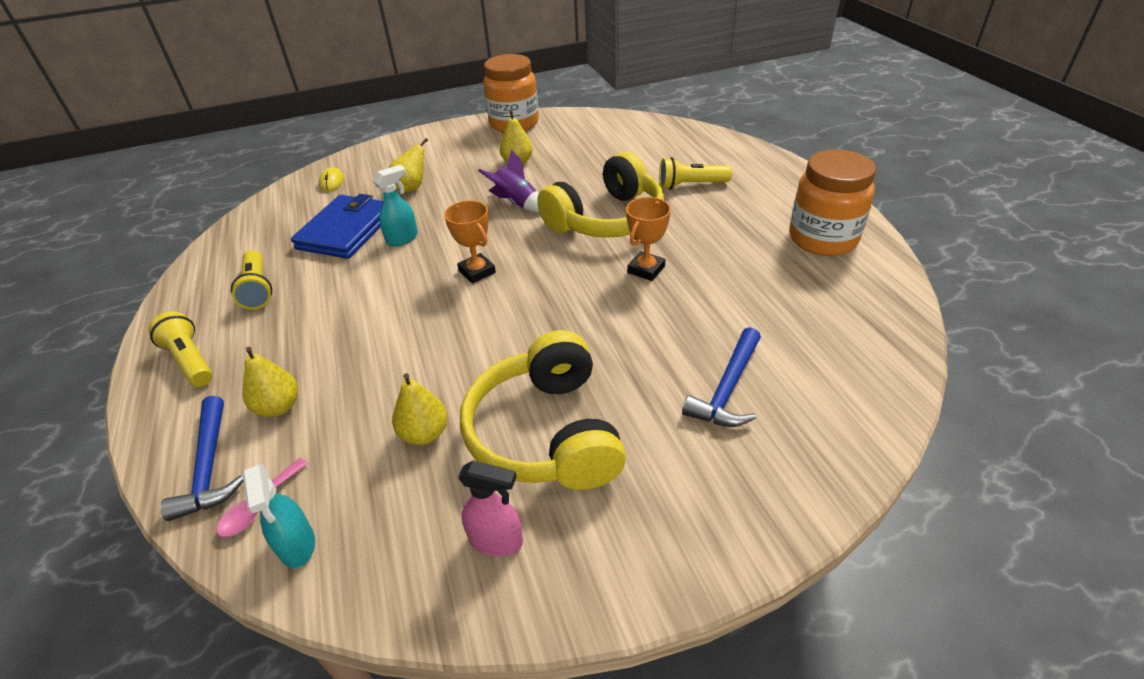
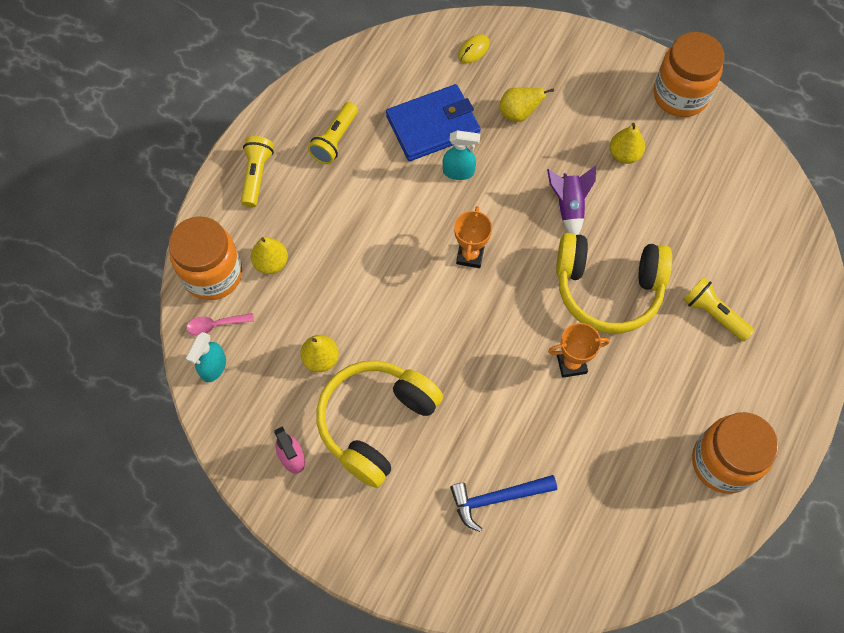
camera: 45 degrees right, 25 degrees up
blue hammer [160,396,243,521] -> orange jar [169,216,242,300]

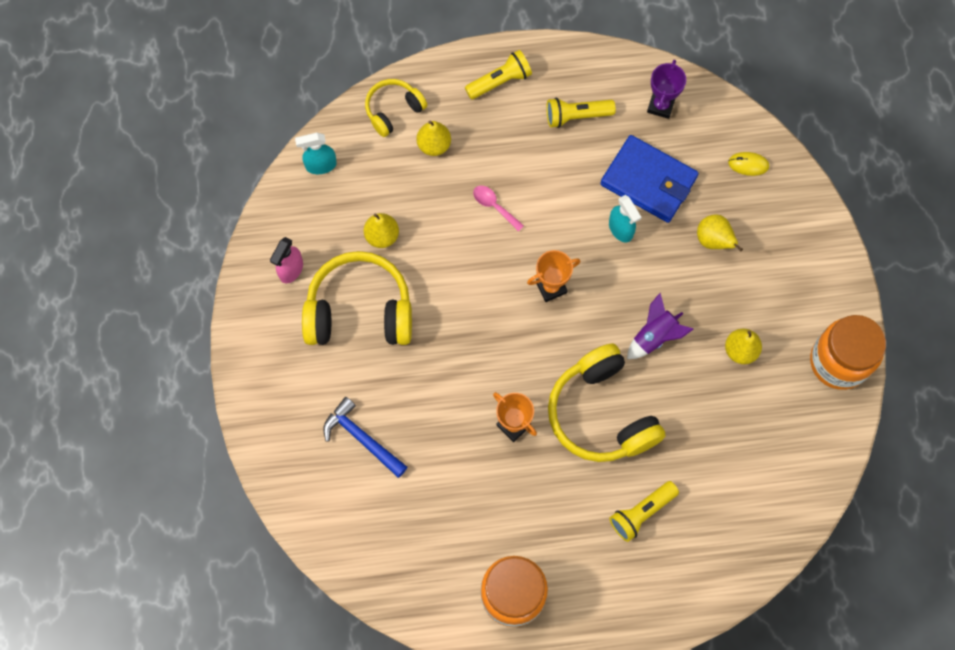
camera: 55 degrees right, 5 degrees up
orange jar [169,216,242,300] -> yellow headphones [365,79,427,137]
pink spoon [186,313,254,336] -> pink spoon moved to [473,186,524,232]
yellow flashlight [683,277,755,342] -> yellow flashlight turned 135 degrees counterclockwise [609,481,679,542]
none -> purple trophy [647,60,686,119]

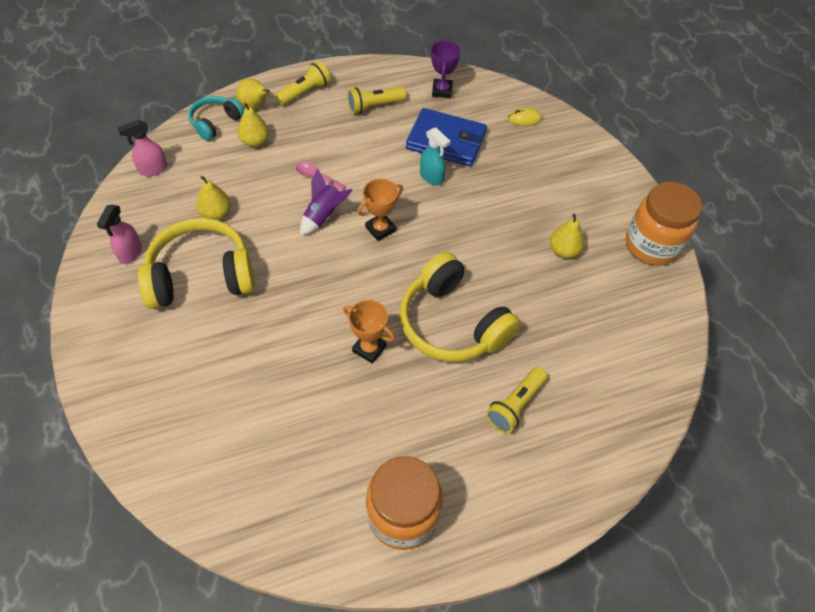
camera: 15 degrees left, 15 degrees down
turquoise spray bottle [295,133,337,174] -> pink spray bottle [117,120,168,176]
blue hammer [323,397,407,478] -> none
yellow headphones [365,79,427,137] -> turquoise headphones [188,96,244,141]
purple rocket [627,293,694,359] -> purple rocket moved to [300,169,353,236]
yellow pear [697,215,743,251] -> yellow pear moved to [236,78,270,109]

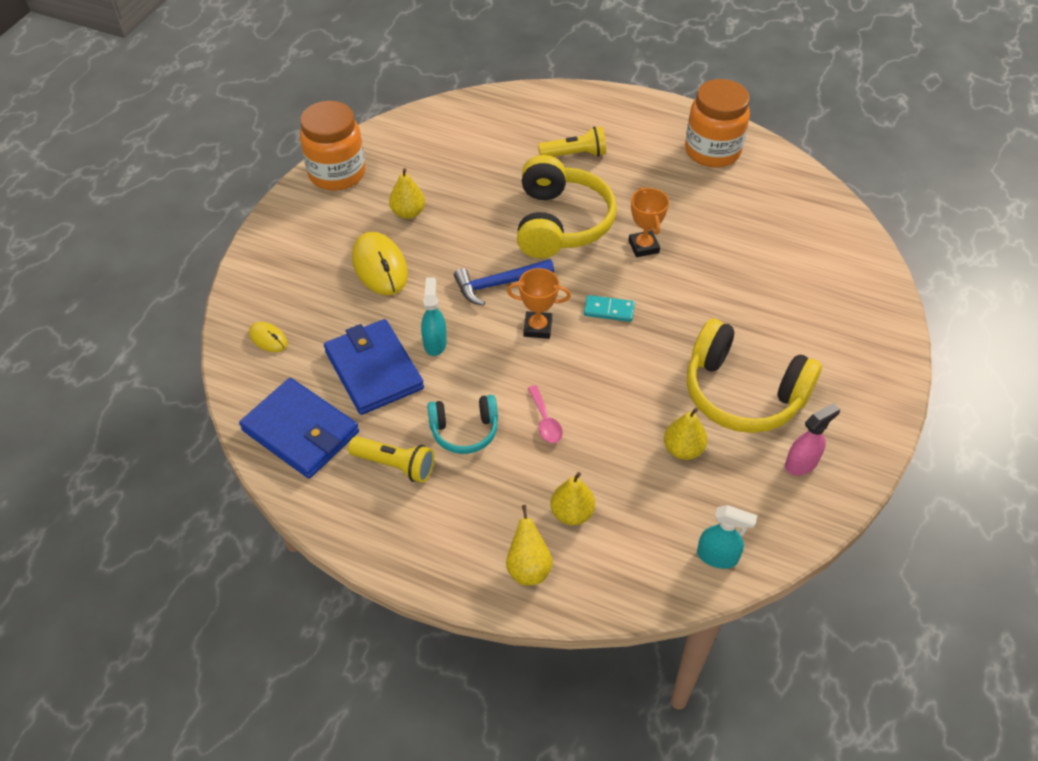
camera: 135 degrees left, 5 degrees down
pink spray bottle [117,120,168,176] -> turquoise spray bottle [697,505,757,569]
turquoise headphones [188,96,244,141] -> turquoise headphones moved to [427,395,498,454]
yellow flashlight [275,61,331,105] -> none
purple rocket [300,169,353,236] -> none
purple trophy [431,40,461,98] -> blue wallet [239,378,359,479]
none -> yellow mouse [352,232,408,295]
none -> blue hammer [454,259,554,306]
none -> turquoise domino [584,295,635,322]

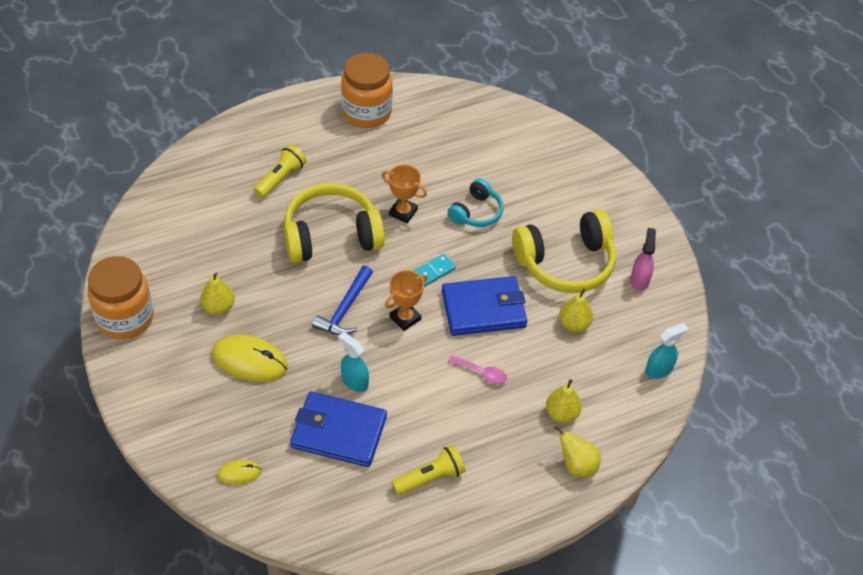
camera: 50 degrees left, 0 degrees up
blue wallet [239,378,359,479] -> blue wallet moved to [442,276,528,336]
turquoise headphones [427,395,498,454] -> turquoise headphones moved to [447,178,504,227]
yellow headphones [517,155,617,258] -> yellow headphones turned 60 degrees counterclockwise [284,183,385,263]

